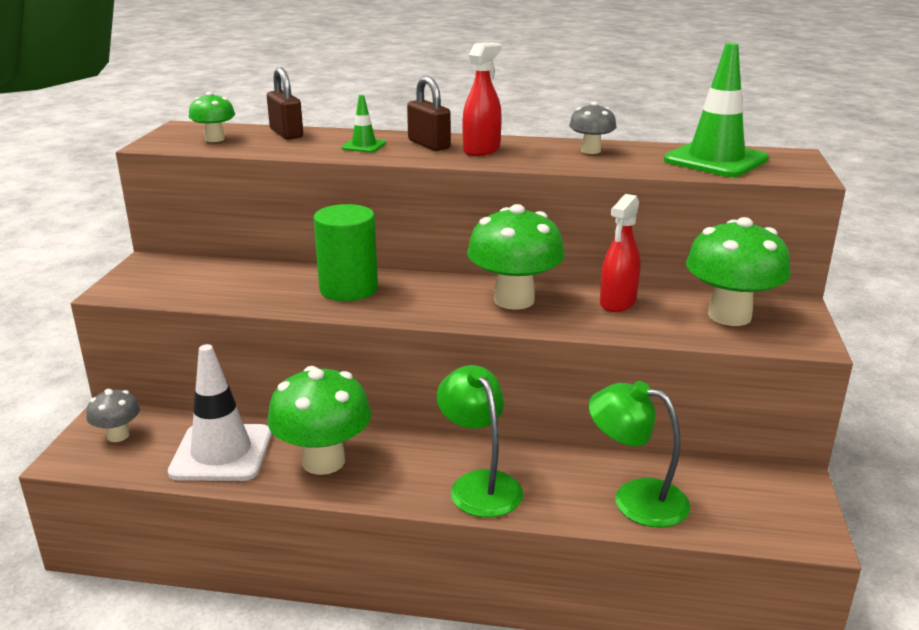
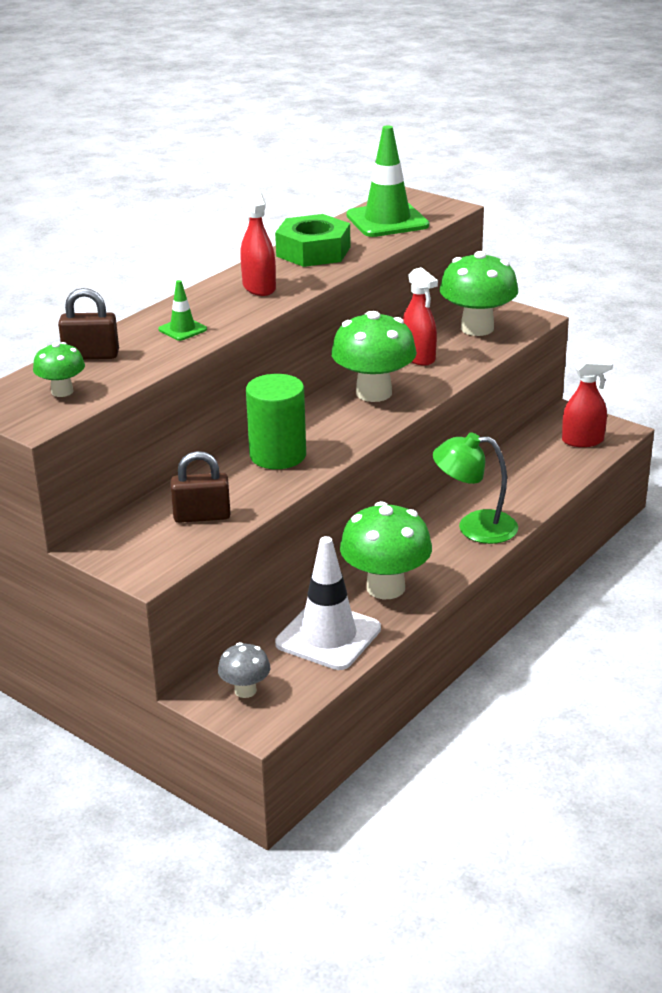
camera: 60 degrees left, 5 degrees up
brown padlock [407,76,451,151] -> brown padlock moved to [171,451,231,523]
grey mushroom [569,102,617,154] -> green nut [275,214,351,267]
green lamp [588,381,690,528] -> none
none -> red spray bottle [562,358,613,447]

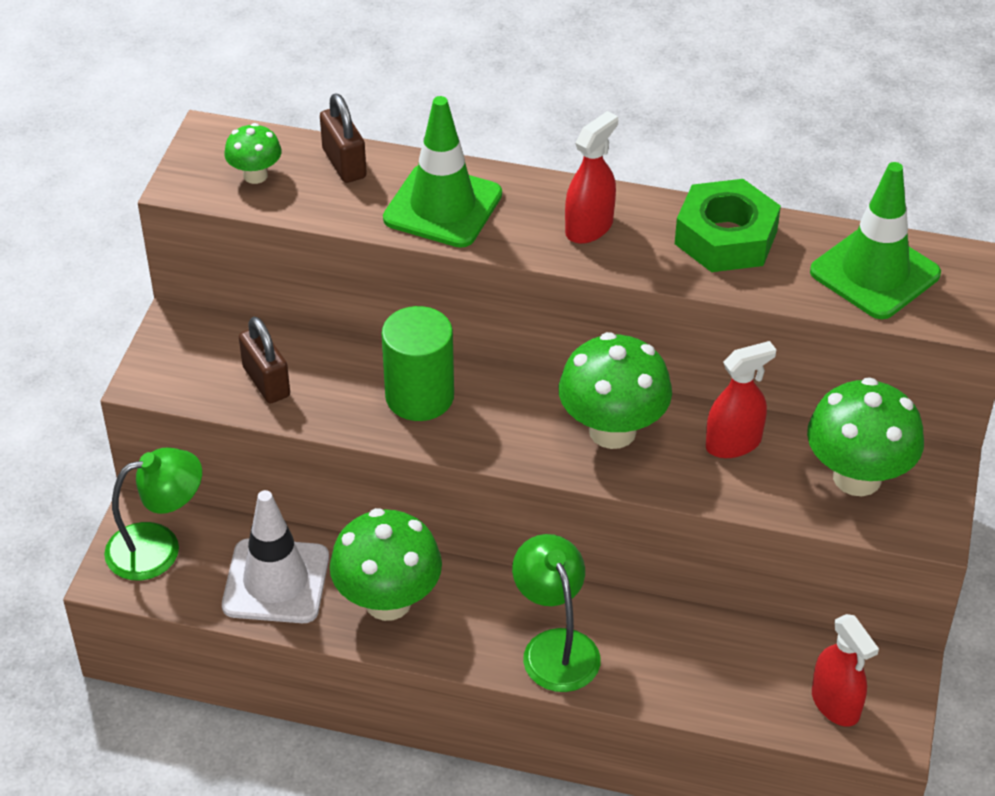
camera: 65 degrees right, 15 degrees up
green traffic cone [158,280,207,341] -> green traffic cone [383,96,502,248], size x2.12
grey mushroom [218,642,270,698] -> green lamp [104,447,202,580]
red spray bottle [403,267,438,366] -> red spray bottle turned 150 degrees counterclockwise [706,341,777,458]

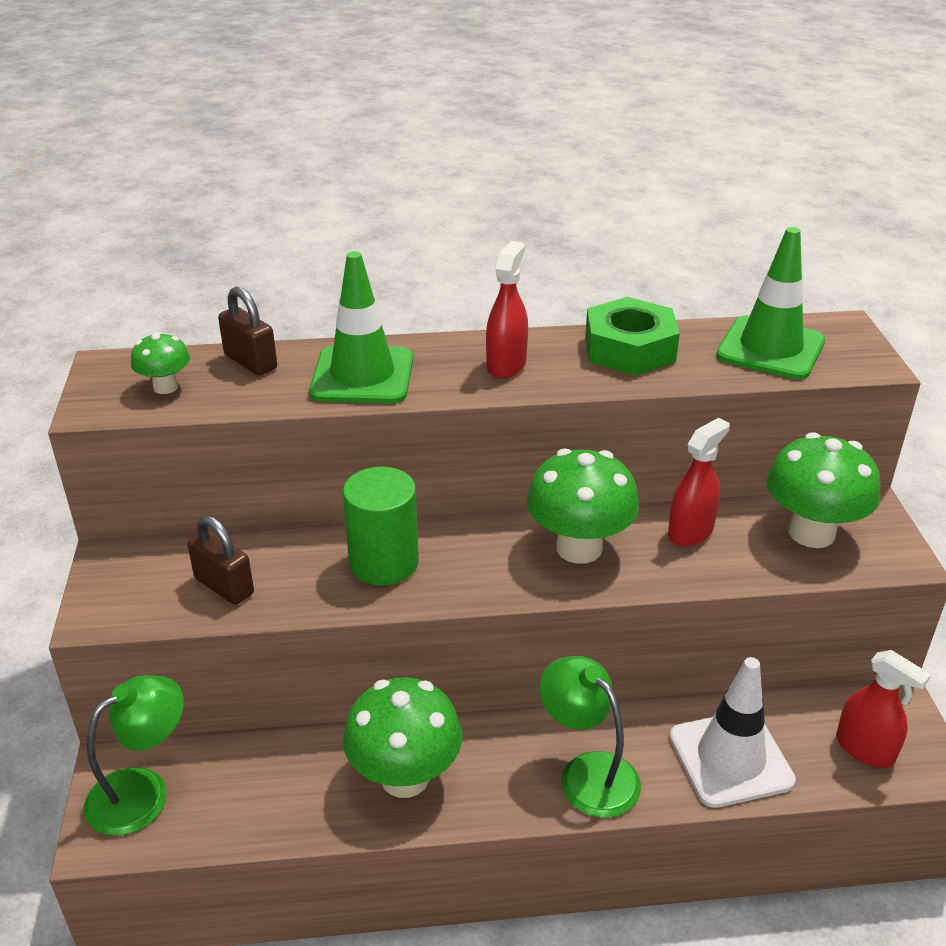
camera: 20 degrees left, 10 degrees down
white traffic cone [222,490,329,623] -> white traffic cone moved to [669,657,796,808]

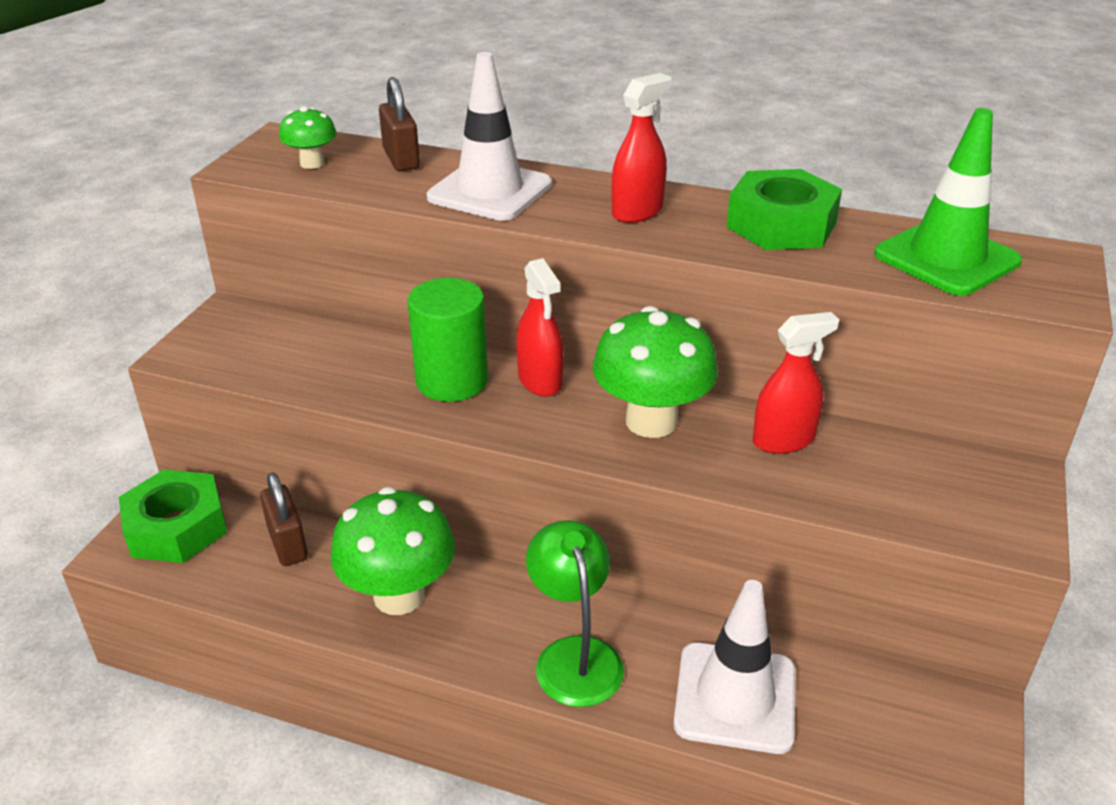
camera: 25 degrees right, 0 degrees up
green lamp [84,675,184,836] -> green nut [119,469,227,563]
brown padlock [187,515,254,605] -> brown padlock moved to [260,472,308,566]
green traffic cone [309,251,413,404] -> white traffic cone [427,52,552,221]
green mushroom [767,432,880,548] -> none
red spray bottle [836,650,931,767] -> red spray bottle moved to [516,258,563,397]

